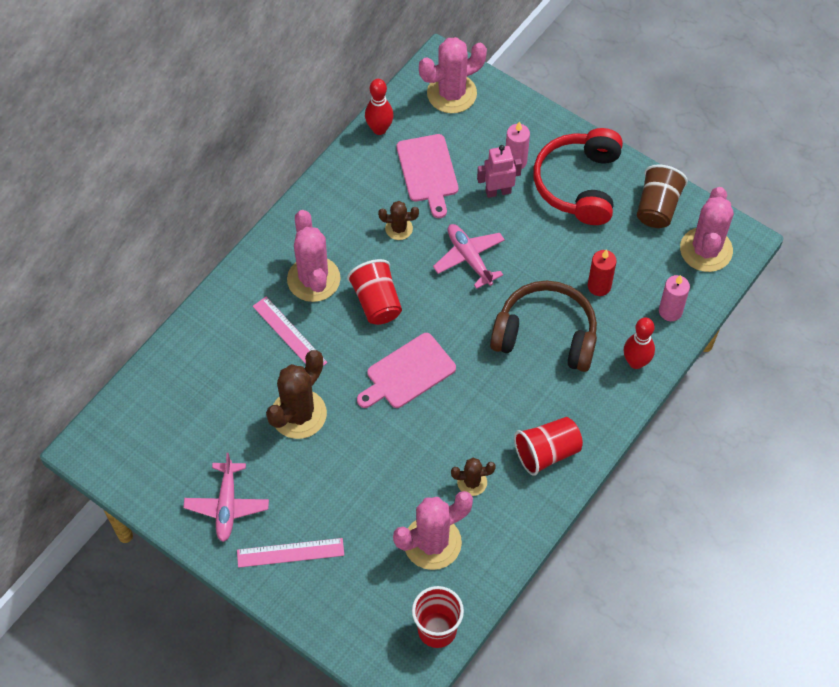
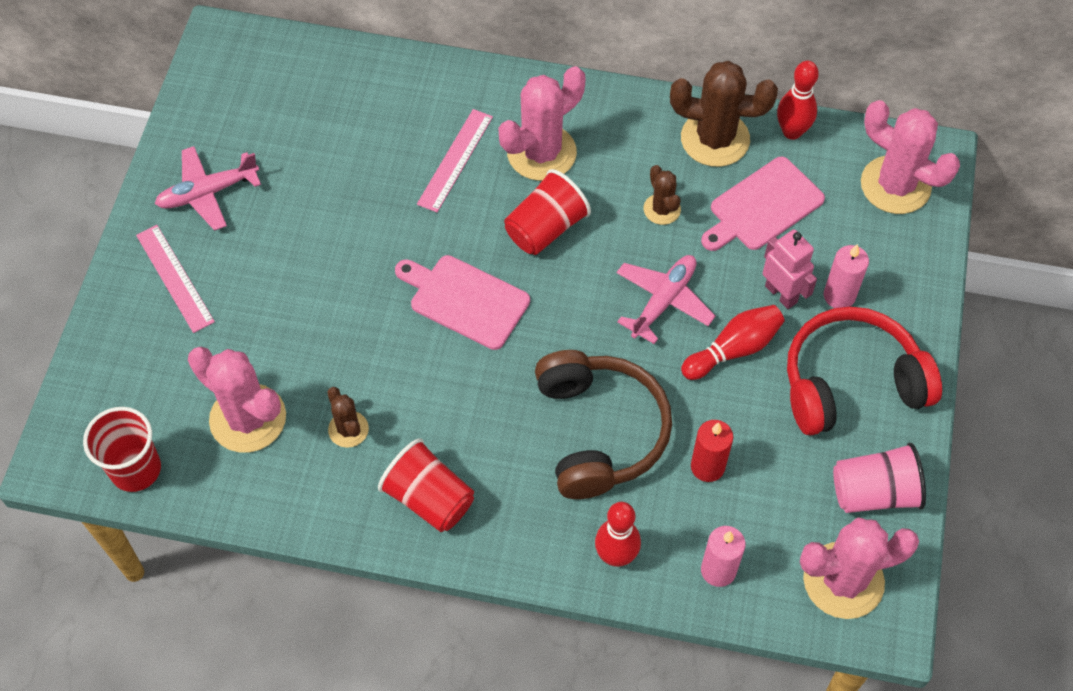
camera: 65 degrees right, 0 degrees up
brown cactus [266,350,327,439] -> brown cactus moved to [670,61,778,167]
brown cup [637,165,688,228] -> pink cup [833,443,926,513]
none -> red bowling pin [681,305,785,380]

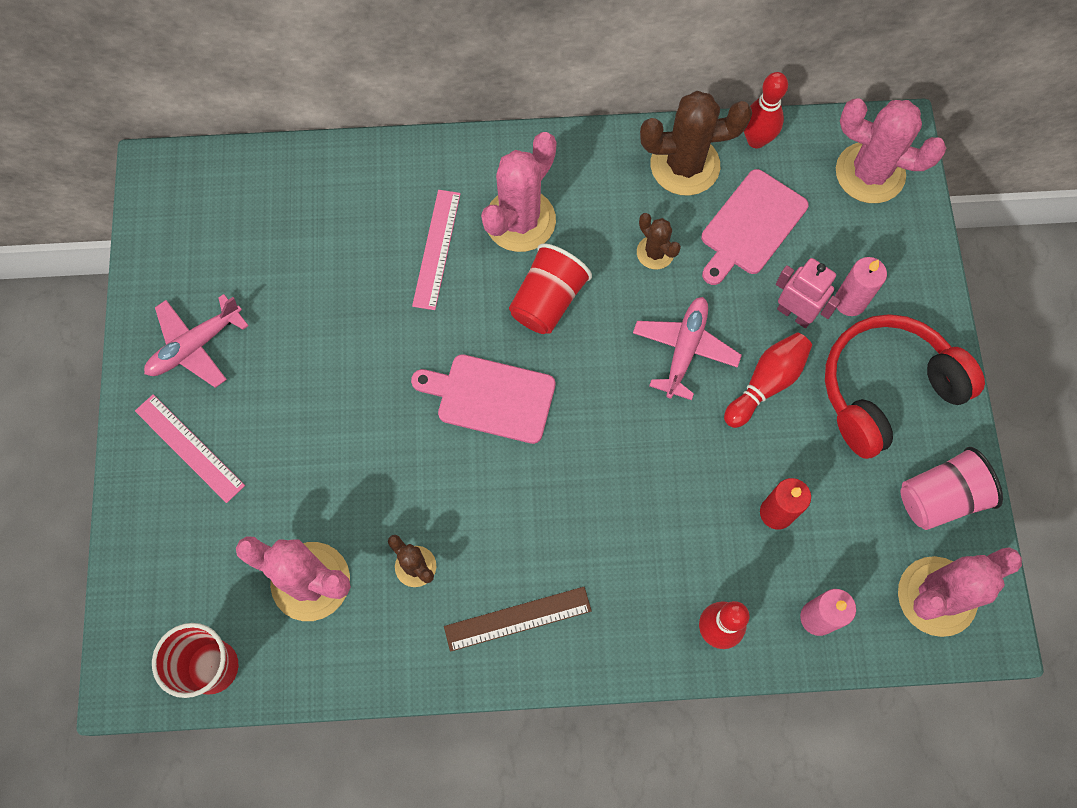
camera: 15 degrees left, 10 degrees up
red cup [378,438,474,532] -> brown ruler [444,587,592,652]
brown headphones [535,350,672,499] -> none

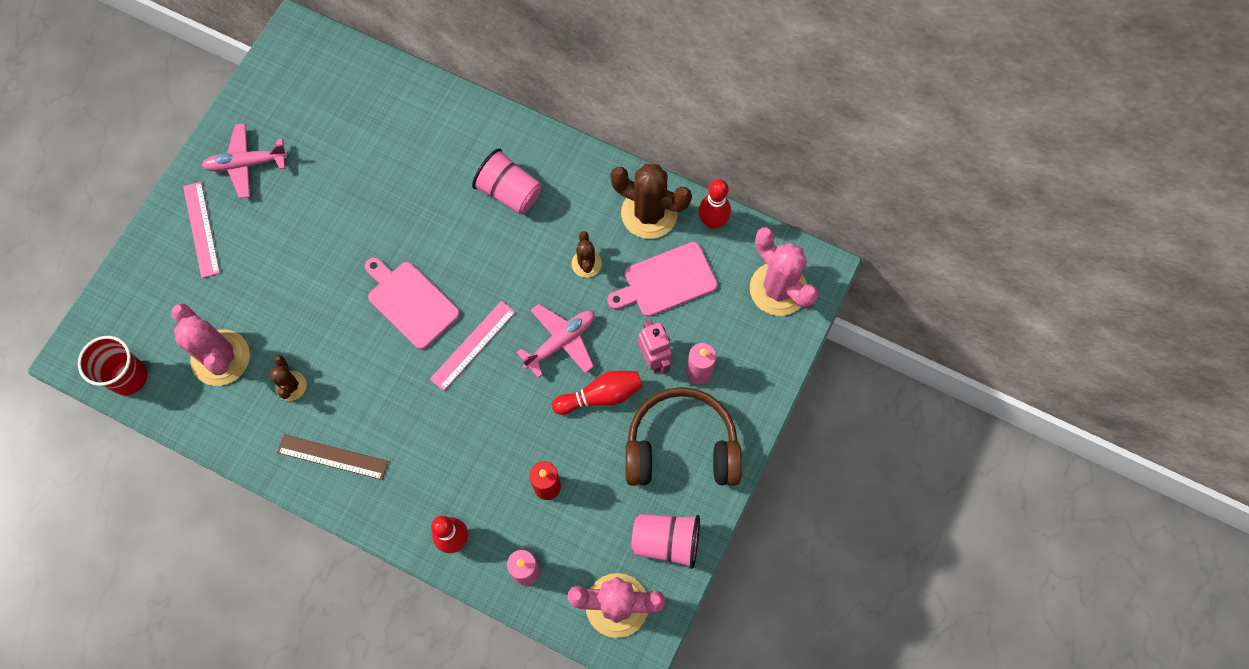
camera: 30 degrees right, 0 degrees up
pink ruler [412,190,461,310] -> pink ruler moved to [430,301,515,391]
pink cactus [481,132,556,252] -> pink cup [472,148,541,214]
red cup [509,243,592,334] -> none
red headphones [825,314,985,459] -> brown headphones [626,387,742,486]

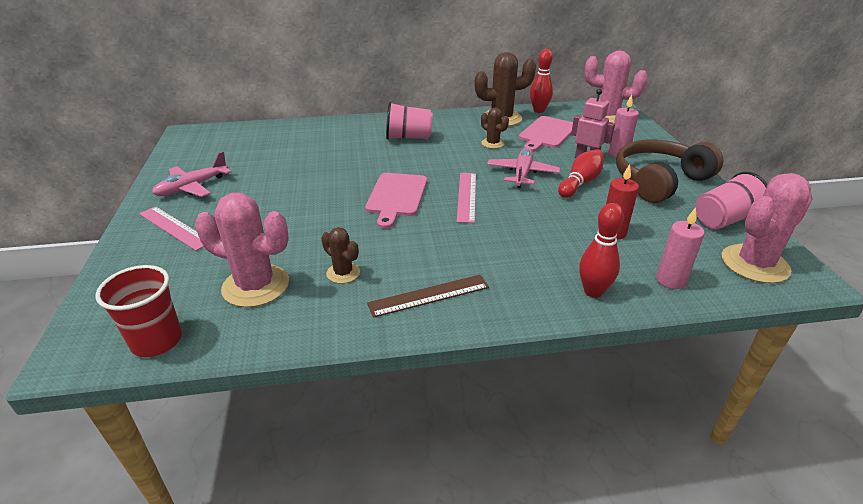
camera: 35 degrees left, 35 degrees down
pink cutting board [365,258,460,350] -> pink cutting board turned 90 degrees counterclockwise [365,173,427,229]

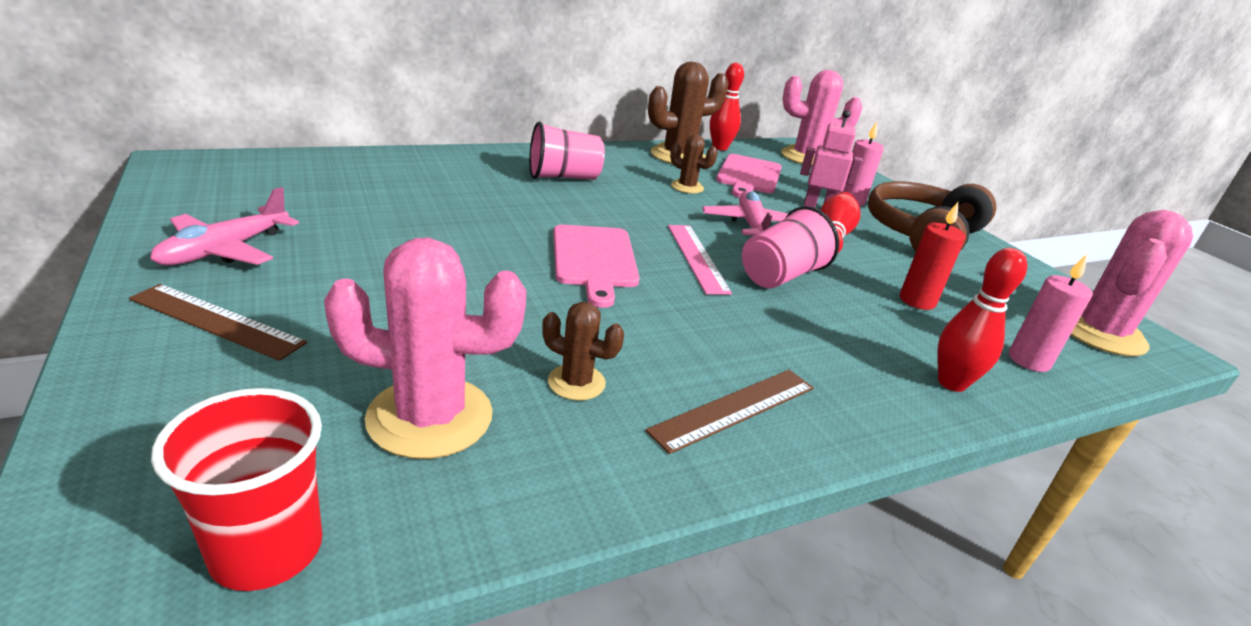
camera: 20 degrees left, 5 degrees down
pink ruler [139,206,204,251] -> brown ruler [129,284,307,361]
pink cup [695,172,768,230] -> pink cup moved to [742,206,839,288]

